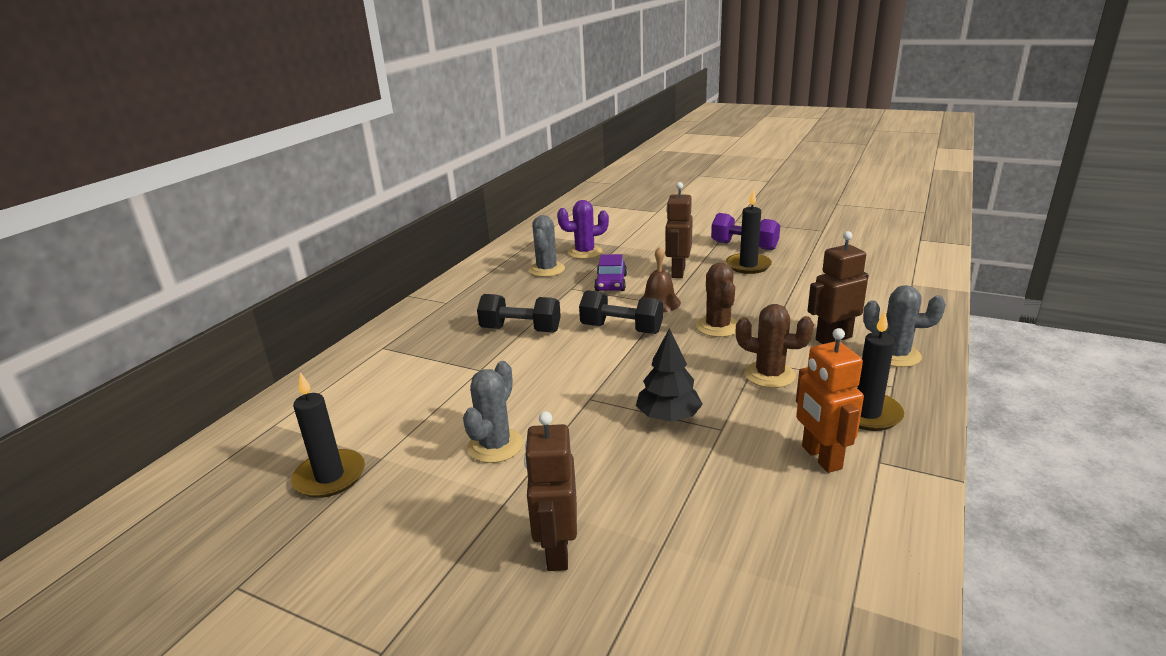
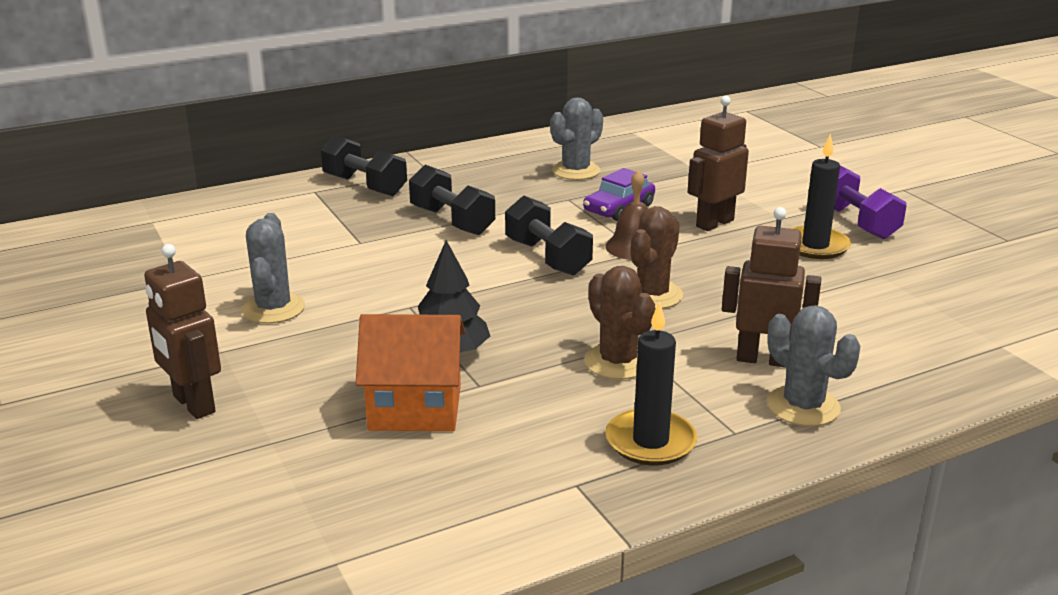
camera: 35 degrees right, 0 degrees up
black candle [291,372,365,498] -> none
grey cactus [463,361,523,463] -> grey cactus turned 60 degrees counterclockwise [242,213,305,323]
brown robot [524,411,577,571] -> brown robot turned 75 degrees counterclockwise [144,244,221,419]
purple cactus [557,200,609,259] -> none
orange robot [796,328,864,473] -> none
none -> black dumbbell [321,135,407,196]
none -> orange house [356,314,465,431]

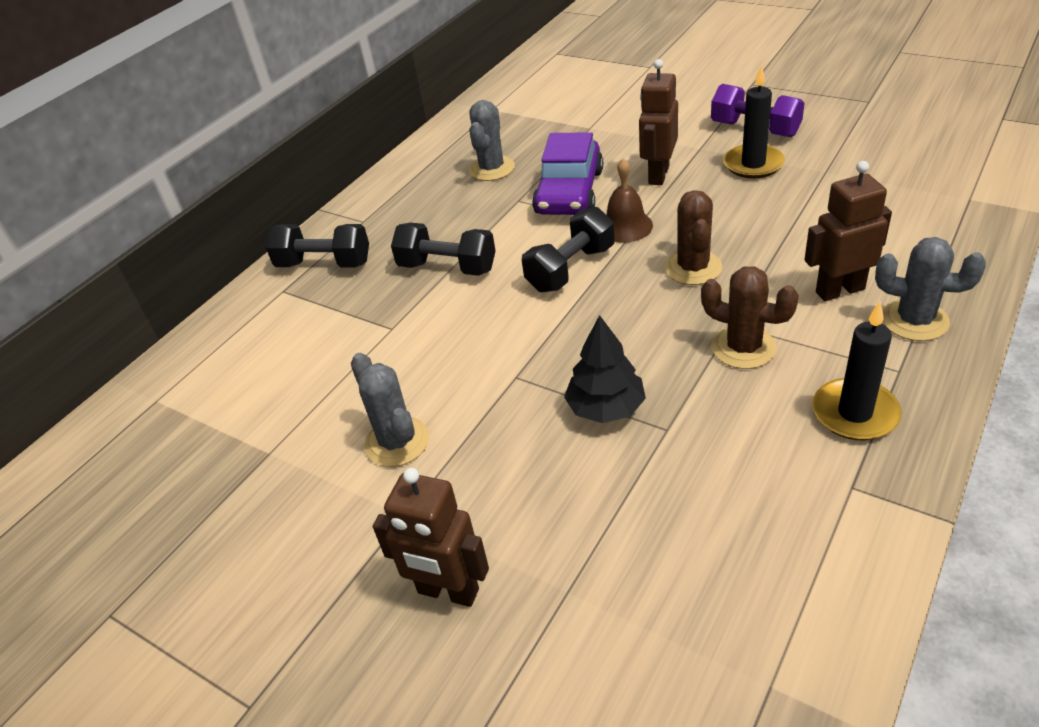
camera: 25 degrees left, 15 degrees up
orange house [356,314,465,431] -> none
black dumbbell [505,196,593,276] -> black dumbbell turned 75 degrees counterclockwise [522,207,615,292]
purple car [583,168,655,221] -> purple car [532,132,603,215], size x1.53

